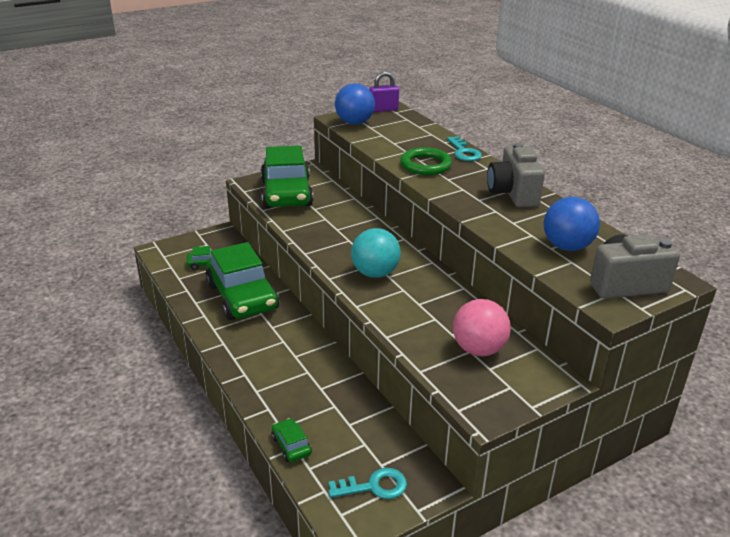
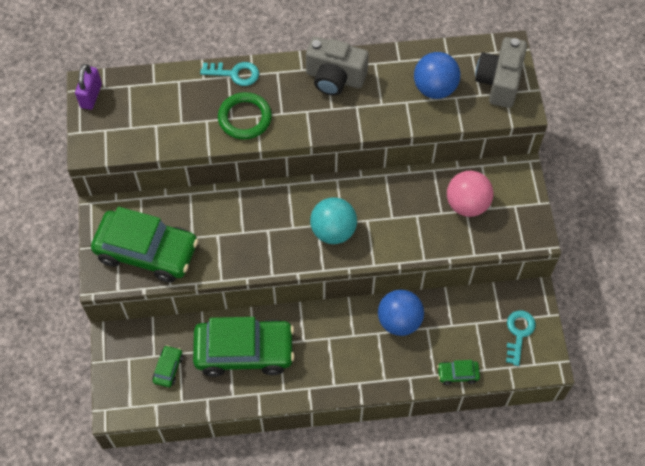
camera: 65 degrees left, 30 degrees up
blue ball [335,83,375,125] -> blue ball moved to [378,290,424,336]

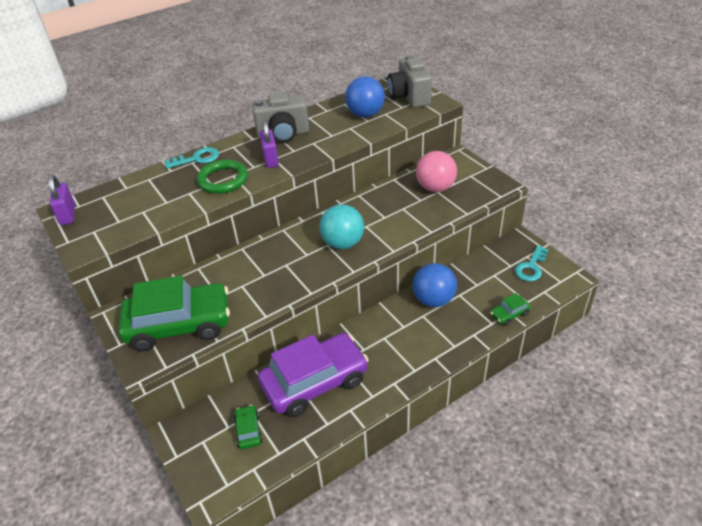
camera: 25 degrees left, 20 degrees down
green car [193,317,295,377] -> purple car [258,333,369,417]
turquoise key [506,310,536,366] -> turquoise key turned 135 degrees counterclockwise [515,246,549,281]
none -> purple padlock [259,120,279,168]

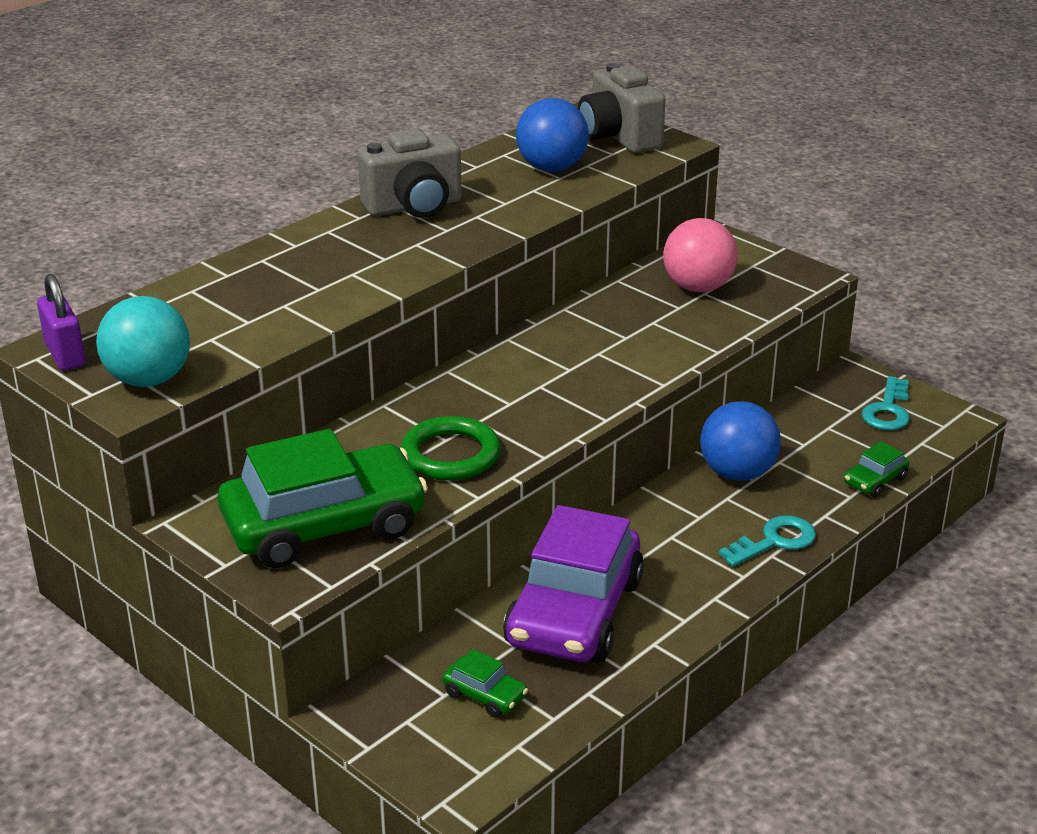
camera: 15 degrees left, 10 degrees down
turquoise key [165,147,219,168] -> turquoise key moved to [719,515,816,566]
green ring [197,160,248,194] -> green ring moved to [401,416,500,481]
green car [234,405,263,450] -> green car turned 150 degrees clockwise [442,649,528,718]
purple car [258,333,369,417] -> purple car turned 150 degrees clockwise [503,505,644,663]
purple padlock [259,120,279,168] -> none
turquoise ball [319,204,364,249] -> turquoise ball moved to [96,296,190,387]

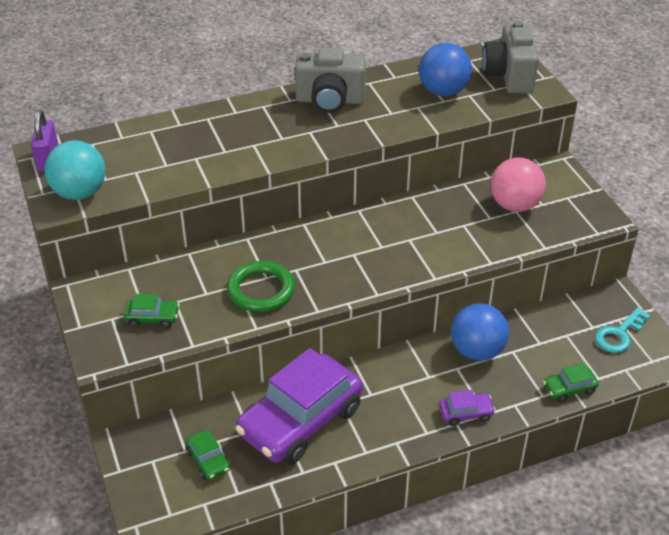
camera: 25 degrees right, 10 degrees up
green car [218,429,428,568] -> green car [124,294,180,328], size x0.41
turquoise key [719,515,816,566] -> purple car [439,390,495,426]

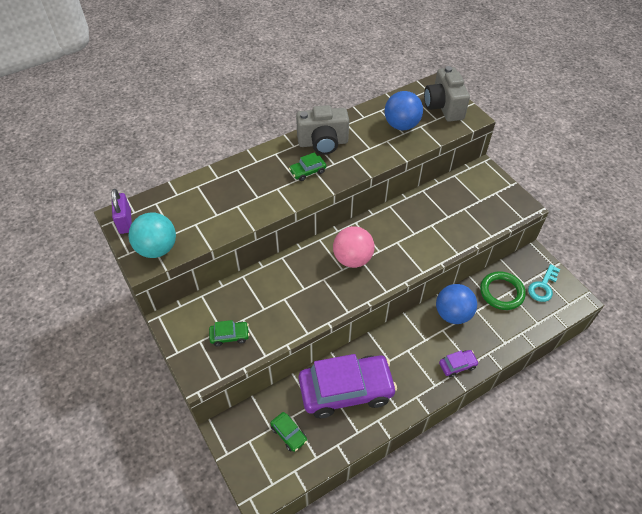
camera: 10 degrees left, 10 degrees up
green ring [227,261,295,312] -> green ring moved to [480,271,526,310]
purple car [235,348,363,465] -> purple car turned 135 degrees counterclockwise [299,354,397,418]
pink ball [491,157,546,212] -> pink ball moved to [333,226,375,268]
green car [543,363,599,402] -> green car moved to [289,152,326,181]

